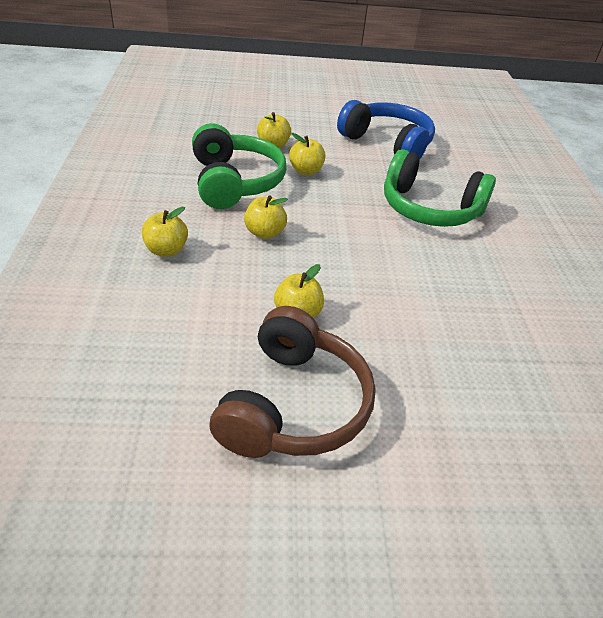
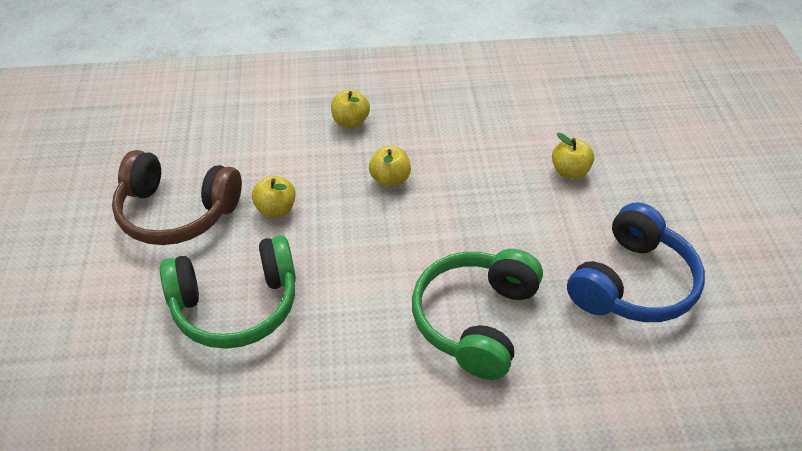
camera: 90 degrees right, 5 degrees up
green headphones [192,123,287,209] -> green headphones moved to [160,235,296,349]
yellow apple [289,133,326,175] -> none

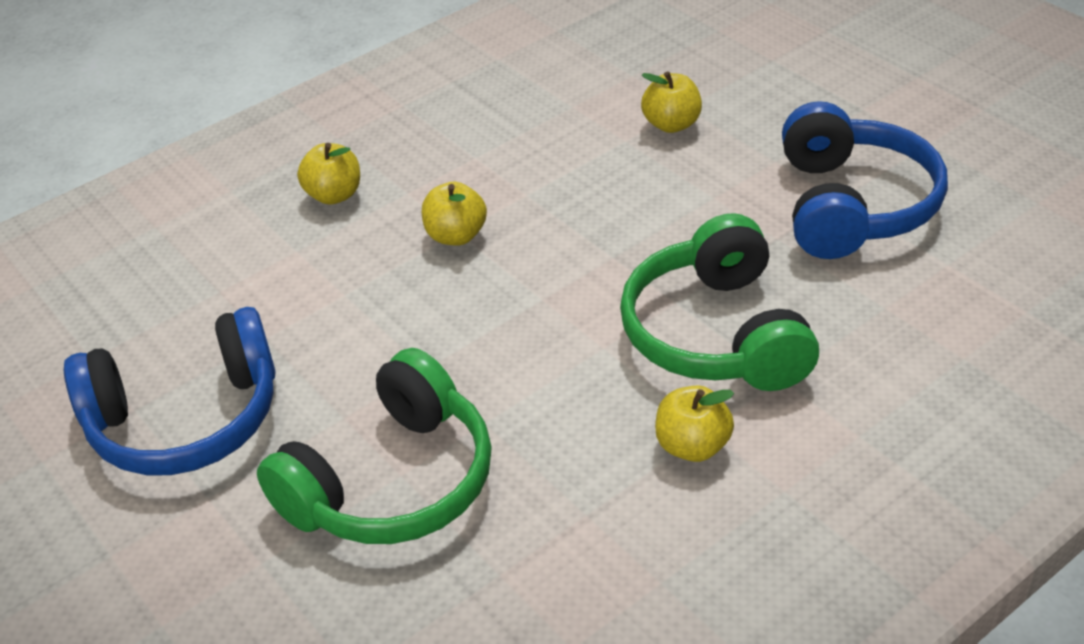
camera: 30 degrees left, 5 degrees down
brown headphones [112,150,242,245] -> blue headphones [64,307,276,475]
yellow apple [252,175,296,218] -> yellow apple moved to [655,385,734,462]

